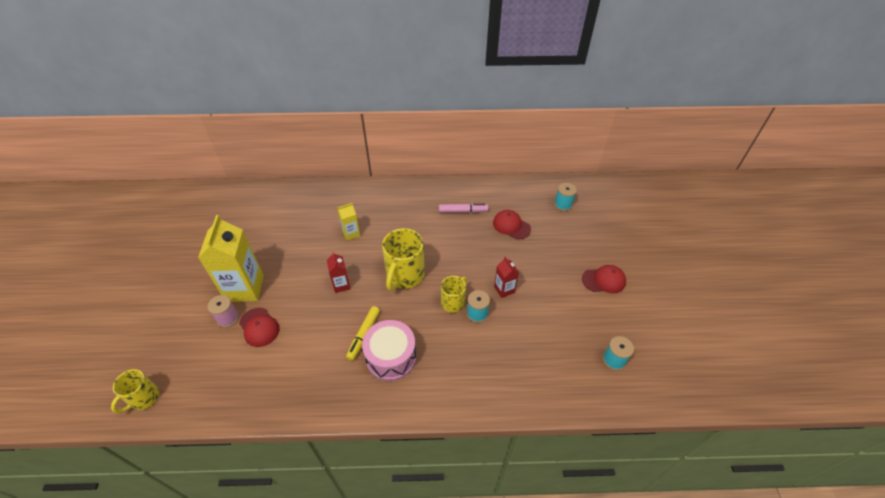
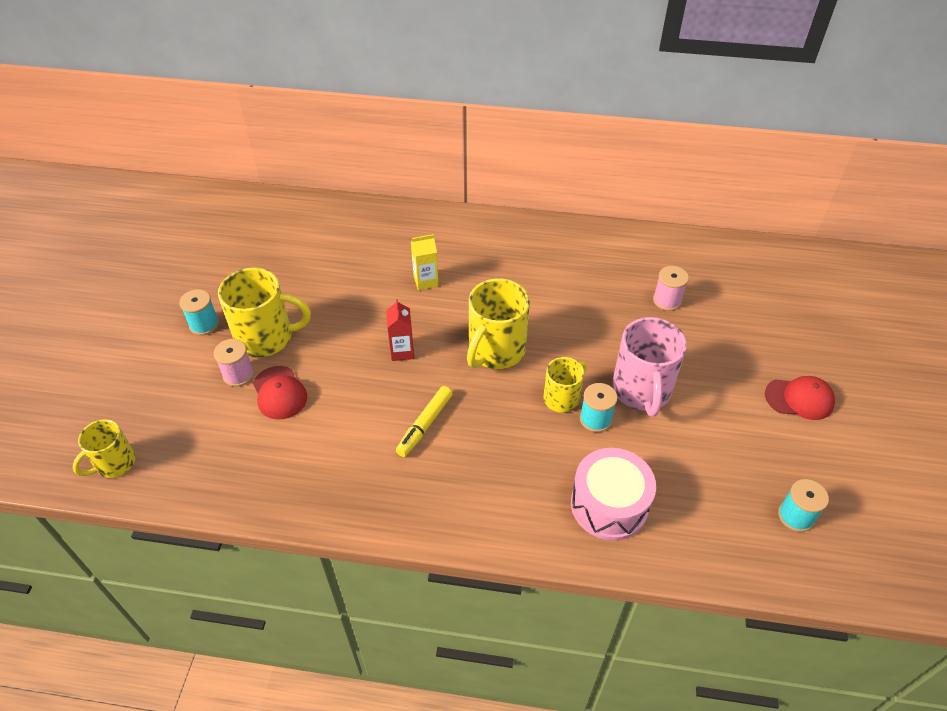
camera: 10 degrees right, 0 degrees up
yellow carton [198,215,264,302] -> yellow mug [218,268,311,357]
pink drum [362,320,416,381] -> pink drum moved to [571,448,656,541]
pink marker [439,203,488,213] -> none
red cap [493,210,531,239] -> pink spool [653,266,689,311]
red carton [494,257,519,298] -> pink mug [612,317,687,416]
turquoise spool [554,183,577,211] -> turquoise spool moved to [179,289,219,335]

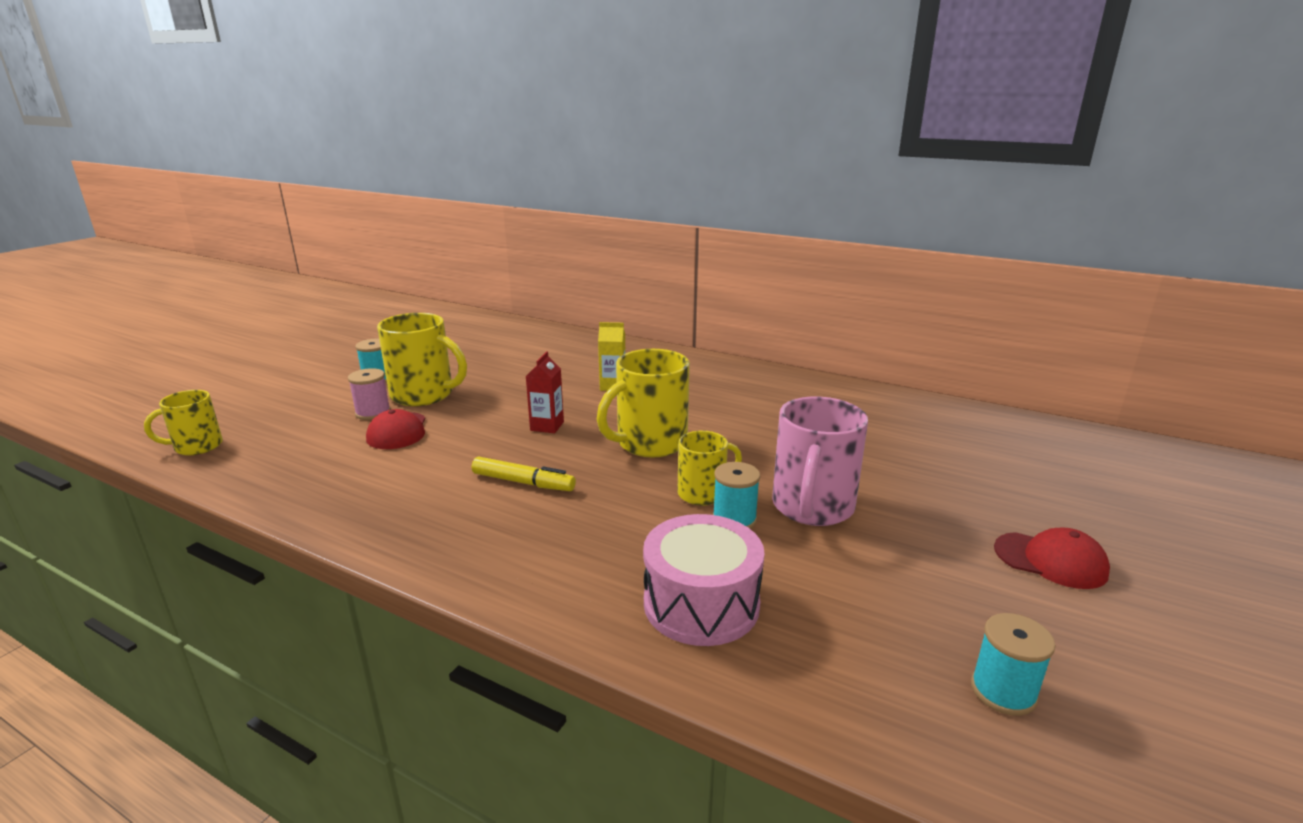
camera: 20 degrees right, 25 degrees down
yellow marker [396,386,453,457] -> yellow marker turned 120 degrees counterclockwise [472,456,576,491]
pink spool [653,266,689,311] -> none

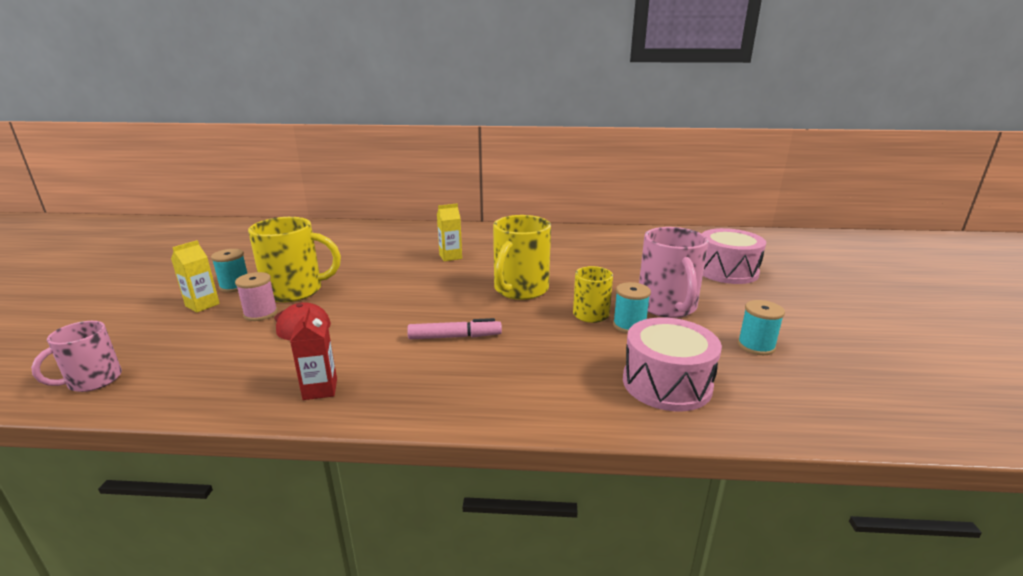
camera: 25 degrees left, 0 degrees up
yellow mug [144,390,223,456] -> pink mug [31,321,122,392]
yellow marker [472,456,576,491] -> pink marker [407,318,502,339]
red carton [526,351,564,433] -> red carton moved to [290,307,337,400]
turquoise spool [971,613,1056,716] -> turquoise spool moved to [738,300,785,355]
red cap [994,528,1110,589] -> none
none -> yellow carton [171,240,220,312]
none -> pink drum [702,228,766,284]

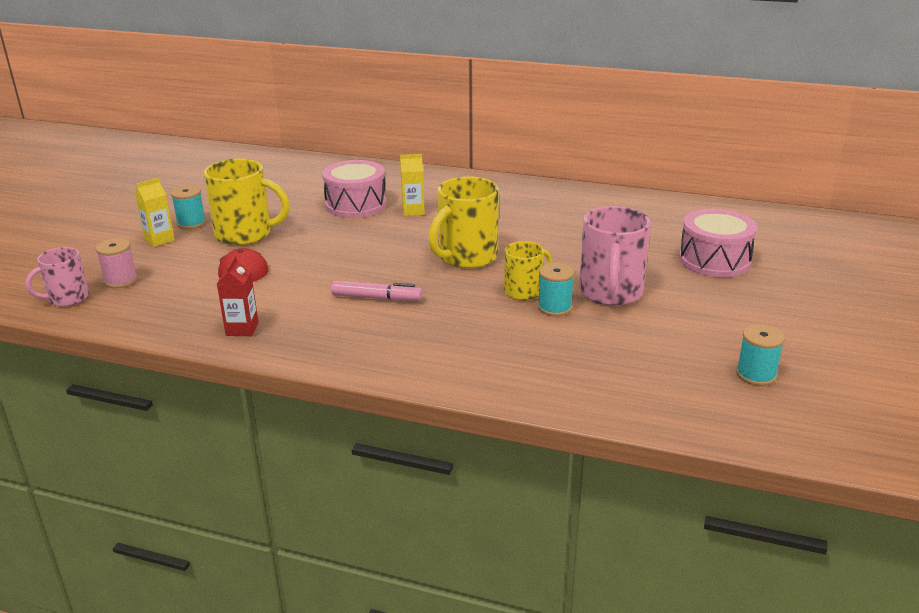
camera: 15 degrees right, 5 degrees up
pink spool [235,272,278,321] -> pink spool moved to [95,238,138,288]
pink drum [623,317,722,411] -> pink drum moved to [322,160,386,218]
turquoise spool [738,300,785,355] -> turquoise spool moved to [736,324,785,386]

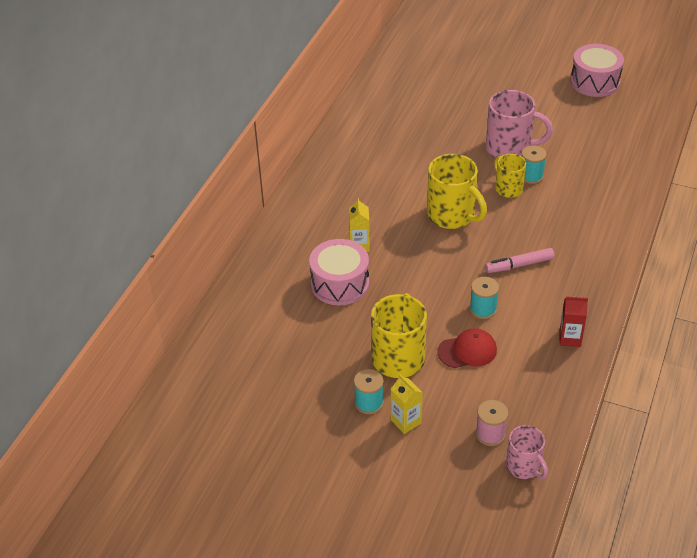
camera: 85 degrees left, 15 degrees up
pink marker [331,281,422,301] -> pink marker turned 120 degrees counterclockwise [485,248,554,273]
pink drum [679,209,757,277] -> pink drum moved to [570,44,624,97]
turquoise spool [736,324,785,386] -> turquoise spool moved to [470,277,499,319]

